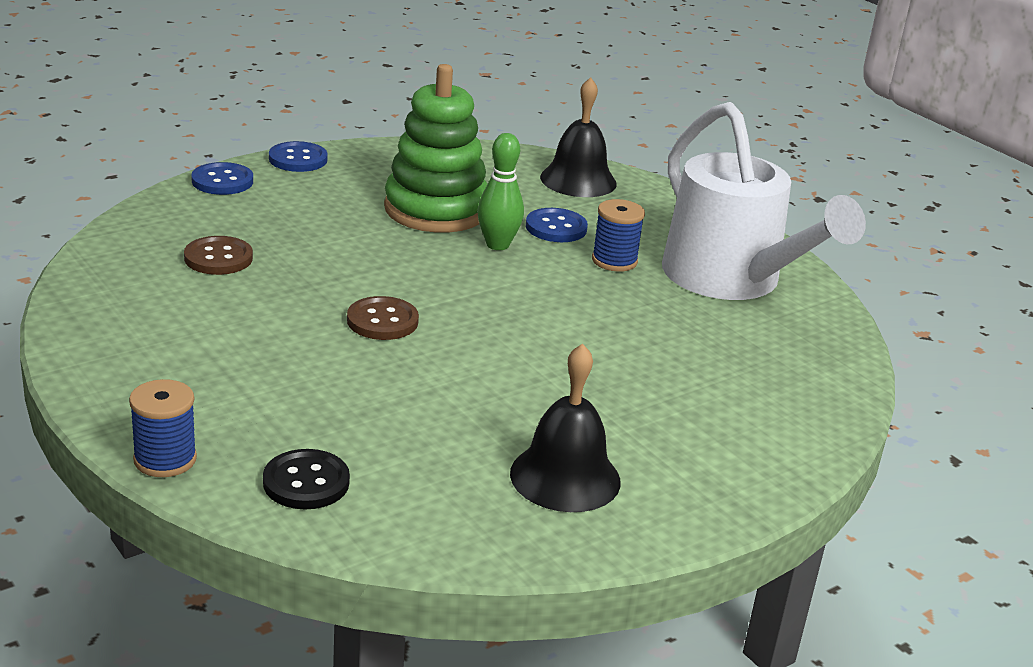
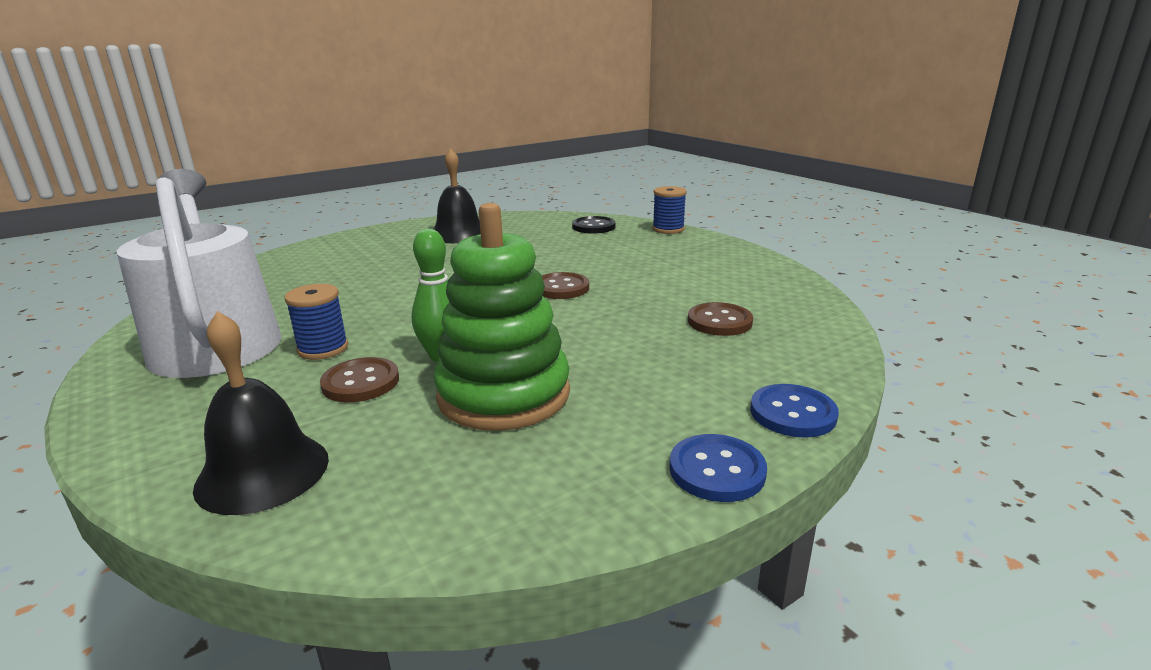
camera: 175 degrees left, 5 degrees down
blue button [526,208,588,242] -> brown button [320,357,399,402]

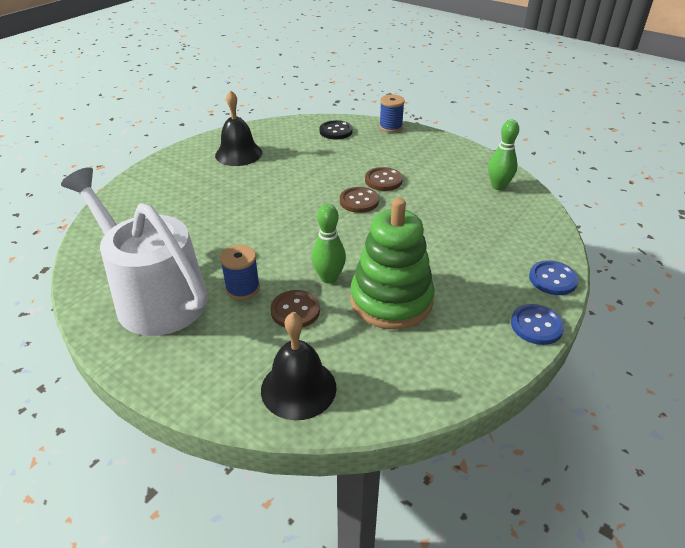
camera: 20 degrees left, 15 degrees up
brown button [688,302,753,336] -> brown button moved to [365,167,403,191]
none -> green bowling pin [488,120,519,190]

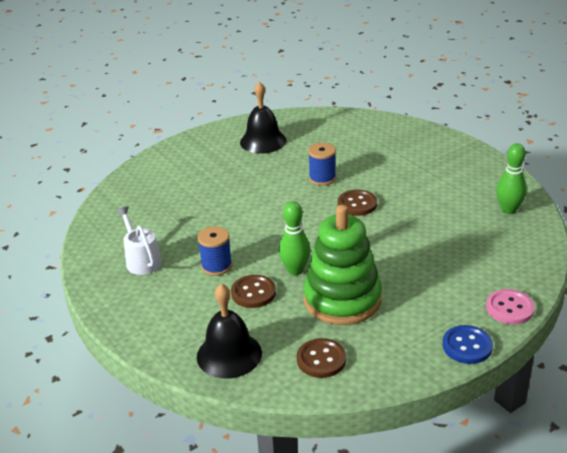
camera: 20 degrees right, 5 degrees down
white watering can [61,167,208,336] -> white watering can [116,206,162,275], size x0.46
black button [319,120,353,140] -> none
brown button [365,167,403,191] -> brown button moved to [297,338,346,378]
blue spool [379,94,405,133] -> blue spool moved to [308,143,336,186]
blue button [529,260,579,295] -> pink button [486,289,535,324]

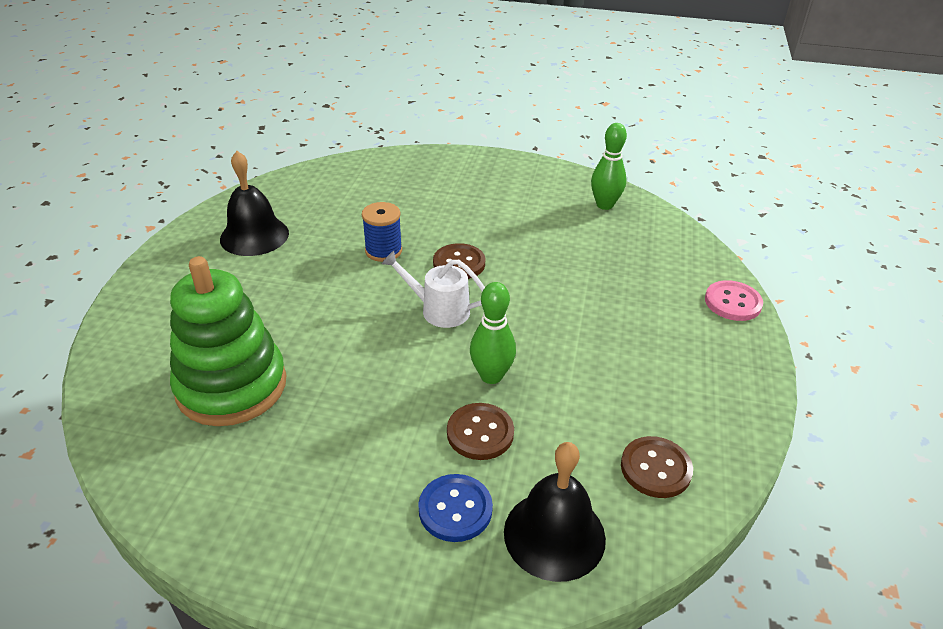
camera: 45 degrees left, 5 degrees up
white watering can [116,206,162,275] -> white watering can moved to [382,251,485,328]
blue spool [197,226,232,276] -> none
green stacking toy [303,205,382,325] -> green stacking toy moved to [170,256,287,426]
blue button [442,325,493,364] -> blue button moved to [418,474,493,542]

